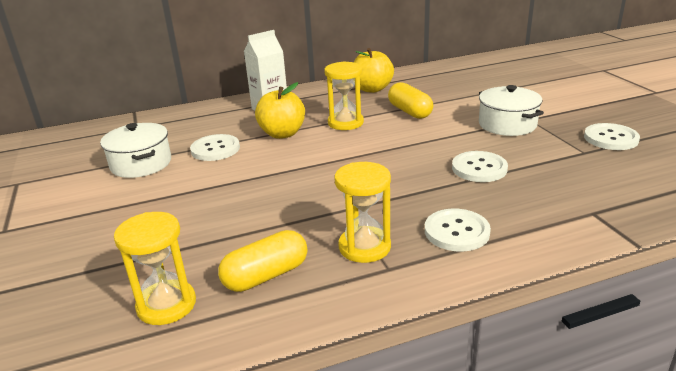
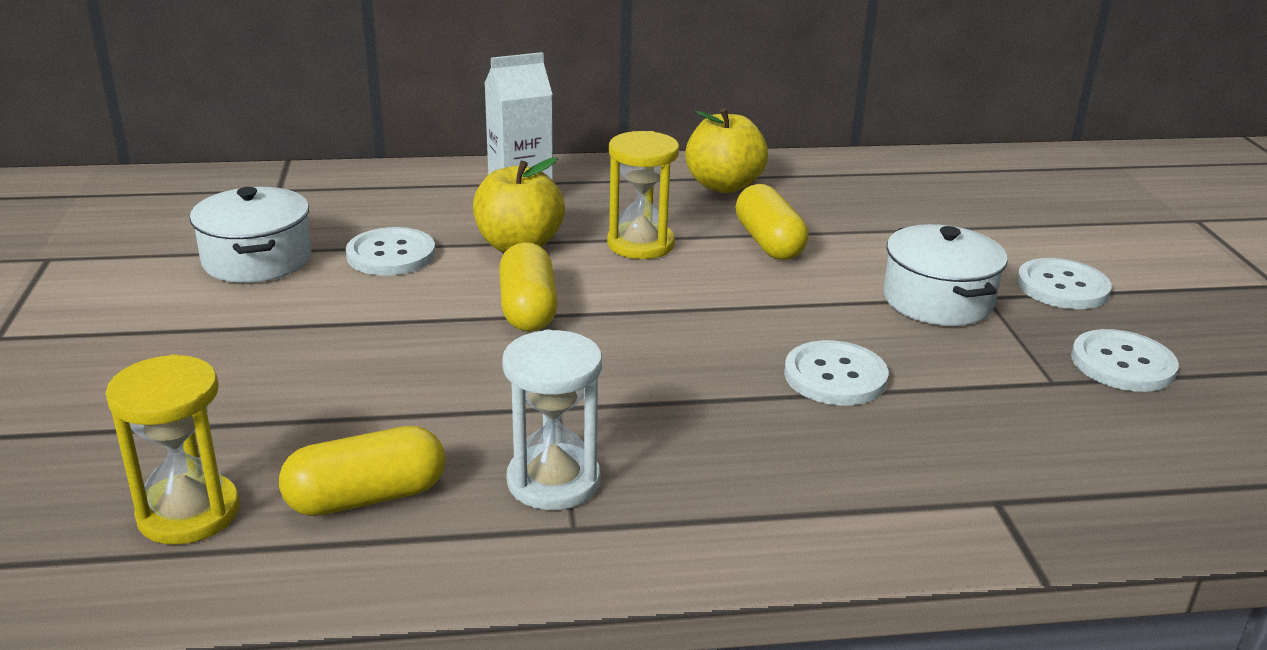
camera: 10 degrees right, 0 degrees up
yellow hourglass [335,162,391,263] -> white hourglass [502,330,602,510]
white button [425,209,491,252] -> white button moved to [1017,258,1112,309]
none -> yellow capsule [499,242,558,332]

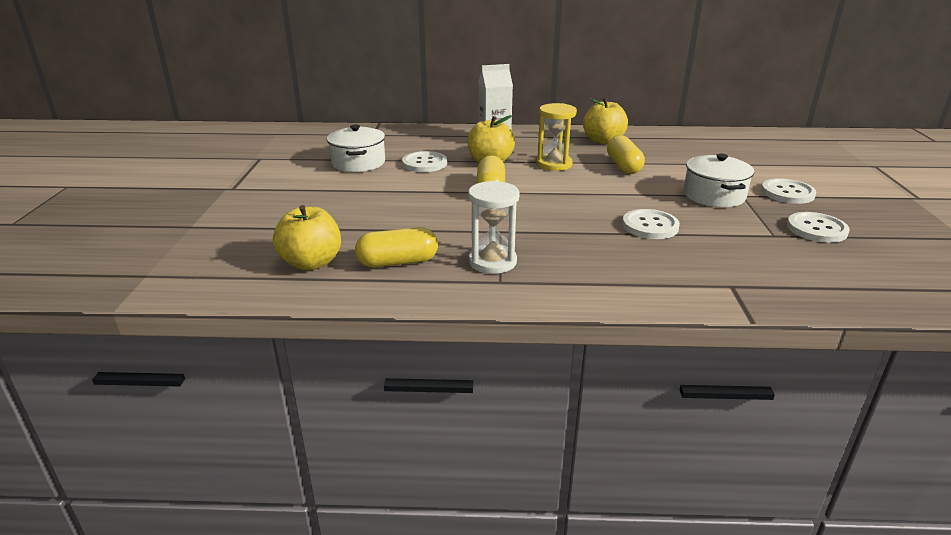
camera: 10 degrees right, 0 degrees up
yellow hourglass [105,354,240,545] -> yellow apple [273,205,341,270]

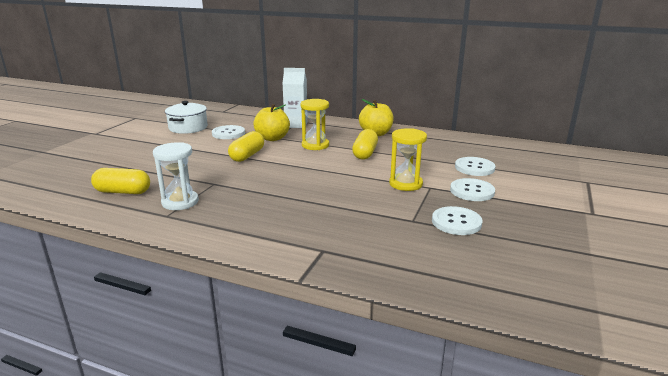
camera: 20 degrees right, 5 degrees down
yellow apple [273,205,341,270] -> none
white button [622,209,680,239] -> white button moved to [455,157,496,176]
white pot [683,154,754,207] -> yellow hourglass [389,128,427,191]

